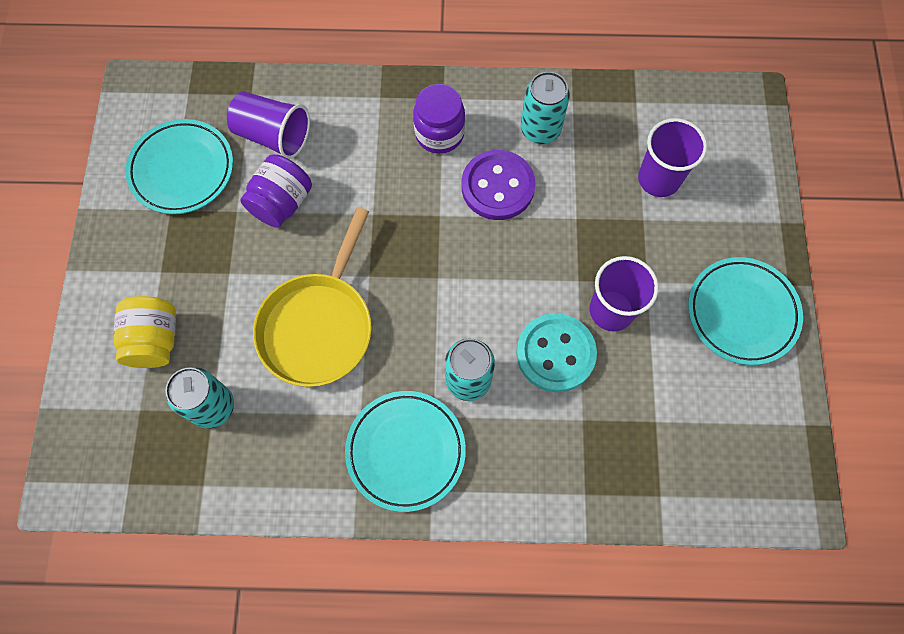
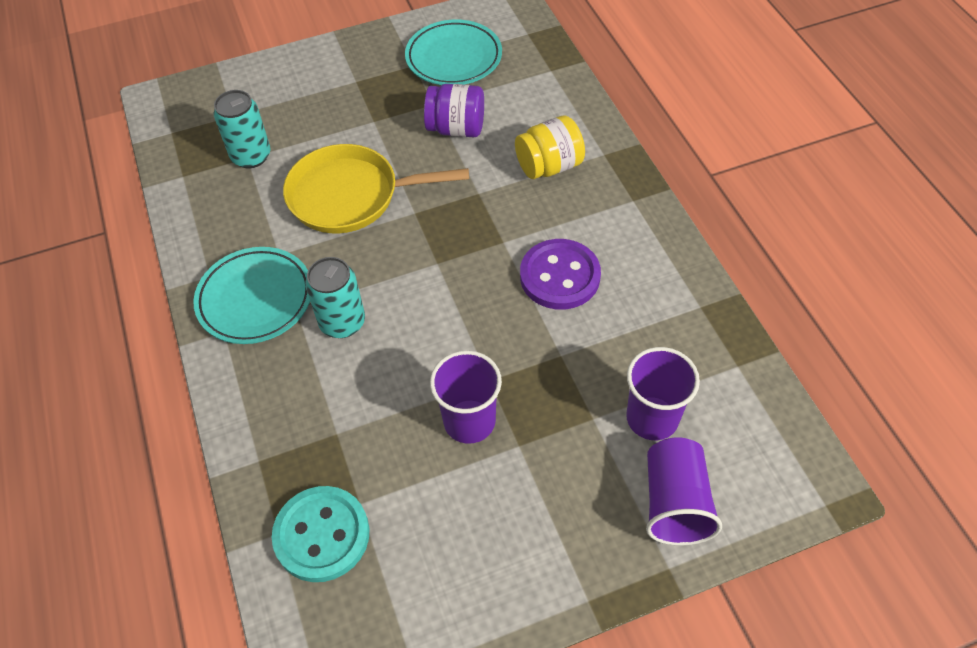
camera: 70 degrees right, 15 degrees down
yellow jar [114,296,176,368] -> yellow jar moved to [515,116,585,179]
purple cup [227,92,310,159] -> purple cup moved to [646,437,722,546]
purple jar [413,84,465,154] -> none
turquoise button [516,313,597,392] -> turquoise button moved to [272,486,370,582]
turquoise can [521,72,570,144] -> none
turquoise plate [688,257,803,365] -> none

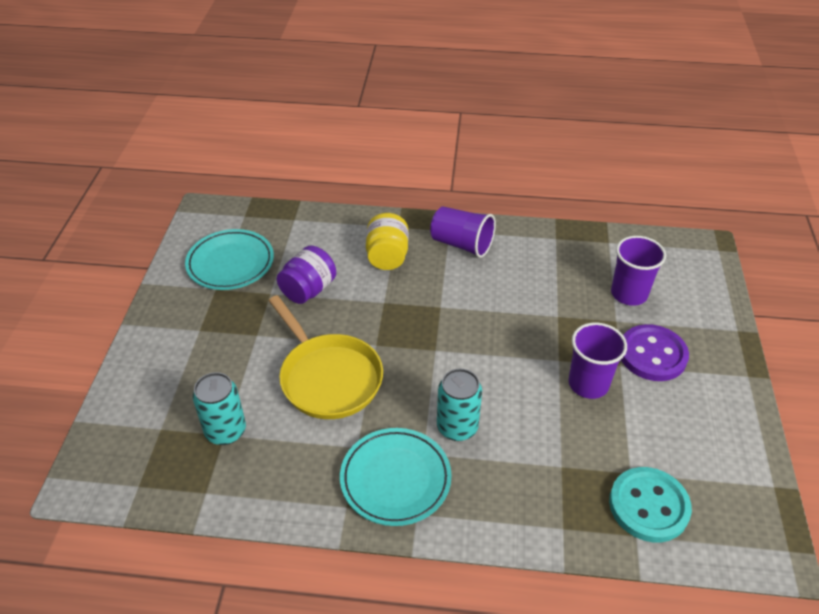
camera: 65 degrees left, 10 degrees down
yellow pan [283,144,469,233] -> yellow pan turned 60 degrees counterclockwise [269,295,383,419]
purple button [520,239,601,310] -> purple button moved to [621,324,689,381]
purple cup [646,437,722,546] -> purple cup moved to [430,206,496,258]

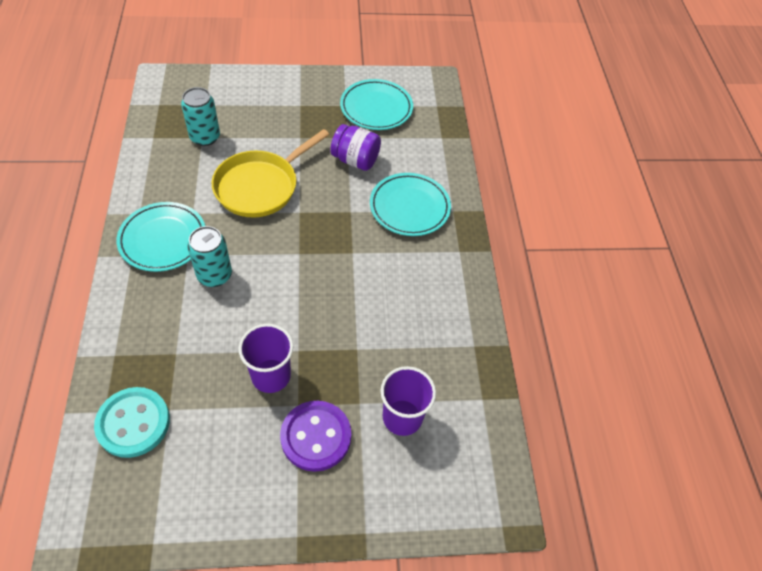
camera: 75 degrees right, 10 degrees up
yellow jar [366,213,409,270] -> turquoise plate [370,173,451,236]
purple cup [430,206,496,258] -> none

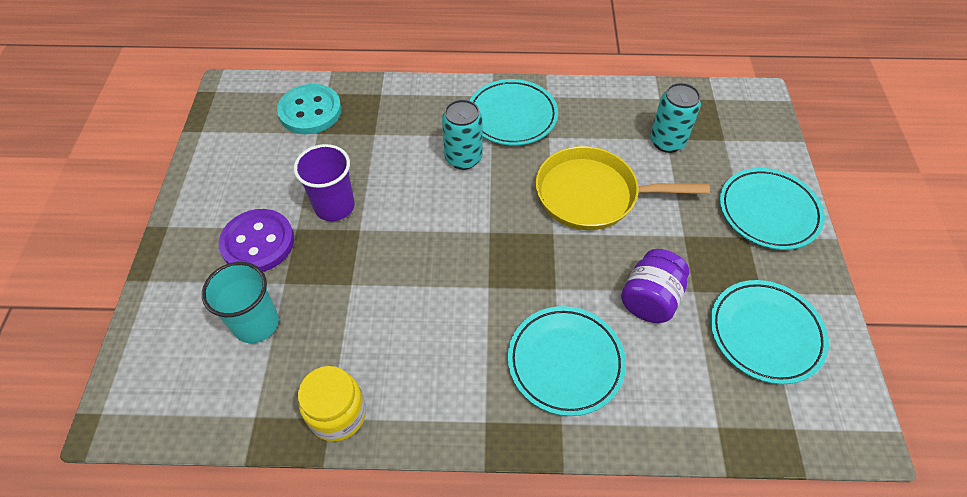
camera: 100 degrees right, 0 degrees up
yellow pan [212,129,329,218] -> yellow pan turned 45 degrees counterclockwise [536,146,710,230]
purple cup [381,366,436,436] -> turquoise cup [202,262,279,343]
none -> yellow jar [298,366,366,442]
none -> turquoise plate [720,168,825,250]

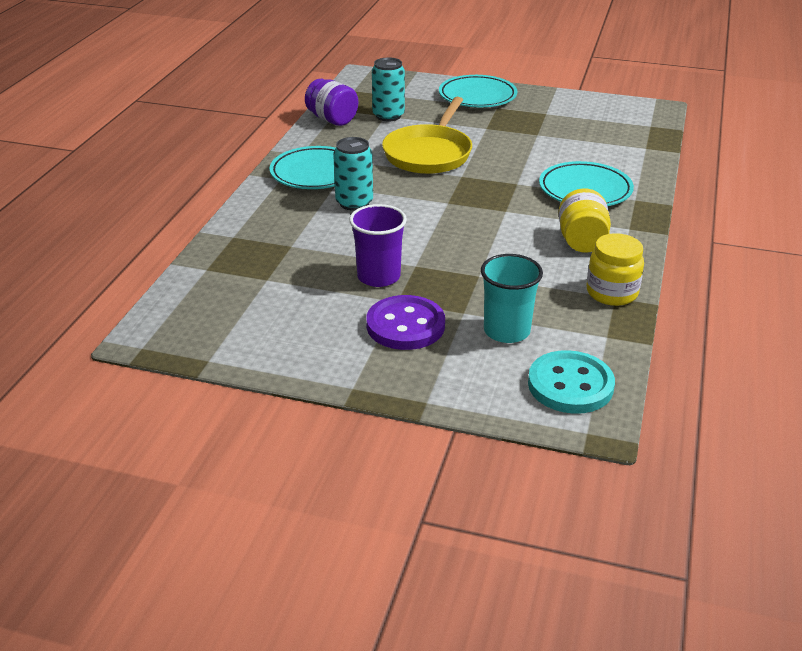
camera: 75 degrees left, 20 degrees down
turquoise button [277,84,342,134] -> turquoise button moved to [528,350,615,414]
purple jar [621,249,689,323] -> purple jar moved to [305,79,358,126]
turquoise plate [710,280,829,384] -> none
none -> yellow jar [559,188,611,253]

